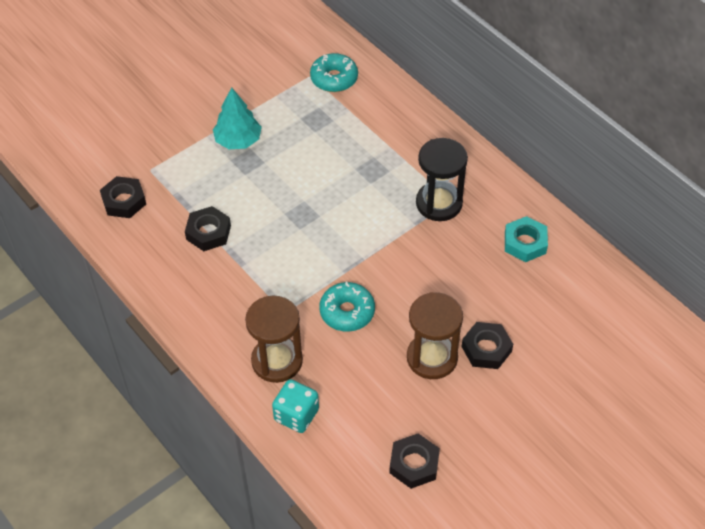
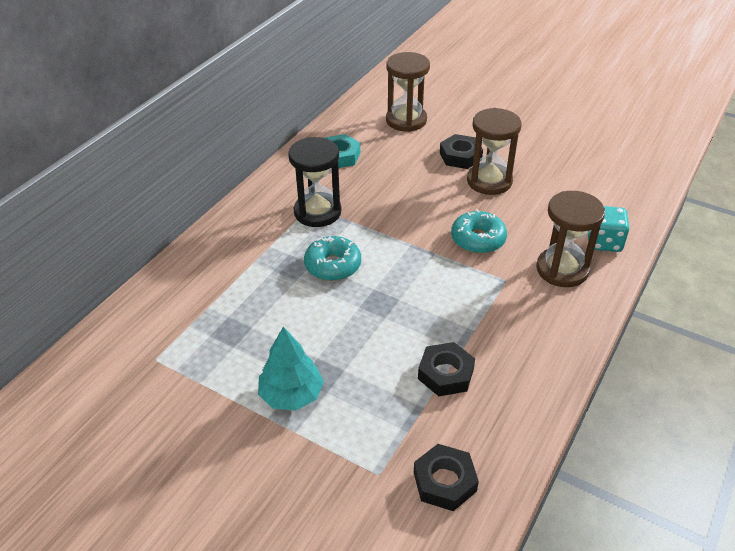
camera: 110 degrees left, 10 degrees down
turquoise donut [310,53,358,92] -> turquoise donut moved to [304,236,361,281]
black nut [389,434,440,489] -> none
none -> brown hourglass [386,52,430,132]

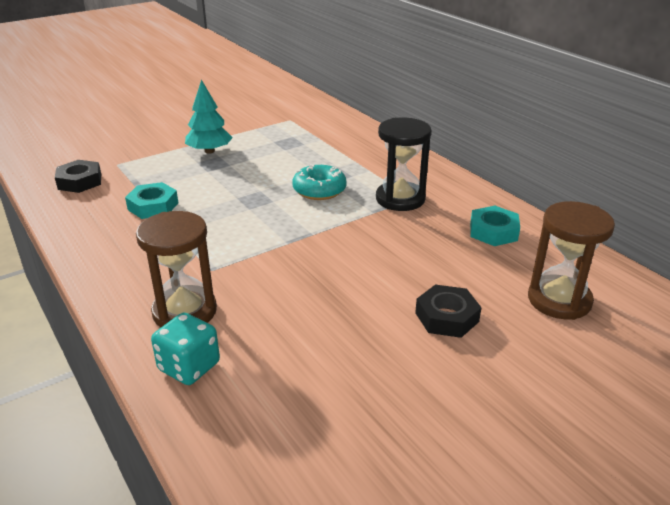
camera: 115 degrees right, 10 degrees down
black nut [418,342,475,396] -> turquoise nut [125,182,178,219]
turquoise donut [451,209,507,254] -> none
brown hourglass [467,108,522,195] -> none

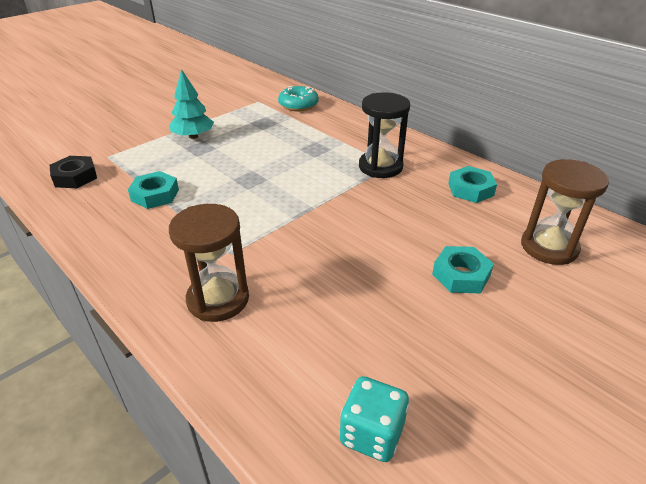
camera: 10 degrees left, 5 degrees up
turquoise dice [151,313,220,385] -> turquoise dice moved to [340,376,409,462]
turquoise donut [292,164,347,200] -> turquoise donut moved to [278,86,319,111]
black nut [415,285,482,338] -> turquoise nut [432,246,494,294]

